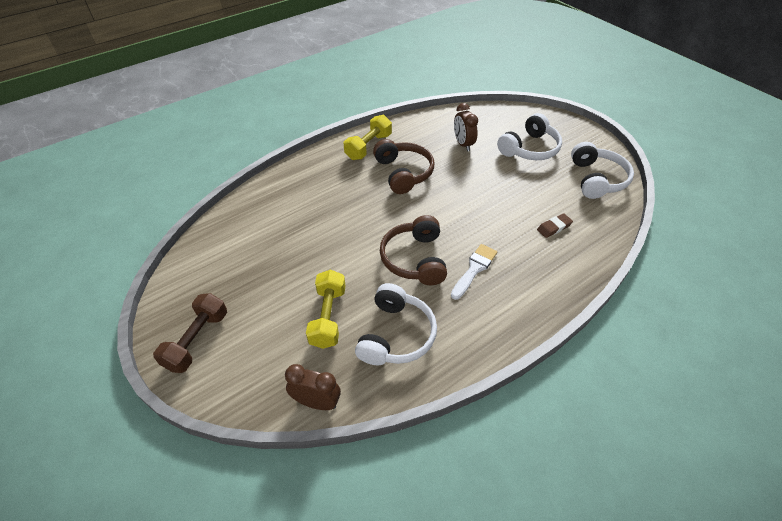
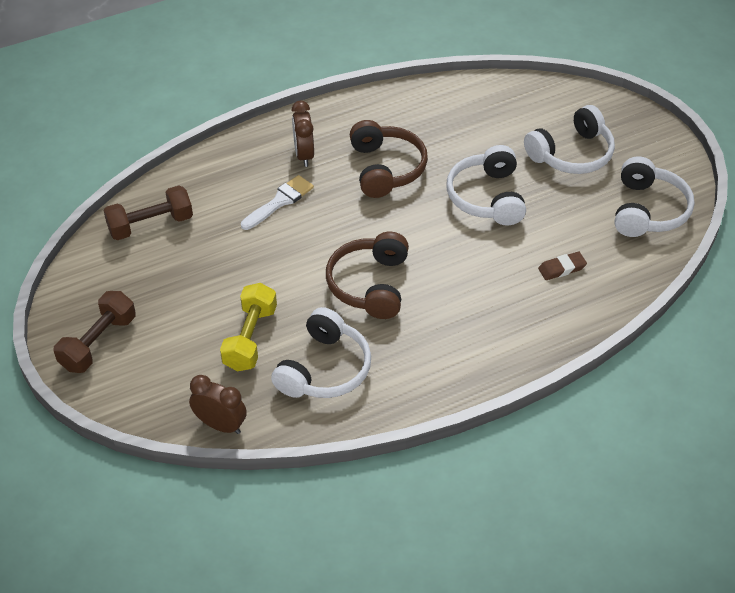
camera: 10 degrees right, 0 degrees up
yellow dumbbell [344,115,392,160] -> none
white brush [451,244,497,300] -> white brush moved to [241,175,314,230]
brown clock [454,103,478,151] -> brown clock moved to [292,101,314,167]
none -> brown dumbbell [103,186,193,240]
none -> white headphones [446,145,526,225]

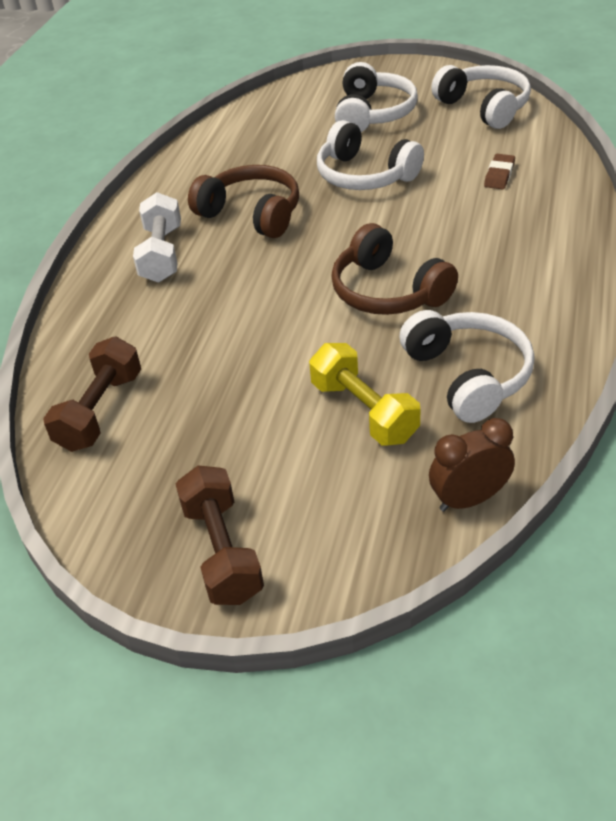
camera: 45 degrees left, 5 degrees down
white brush [241,175,314,230] -> none
brown clock [292,101,314,167] -> white dumbbell [133,192,181,283]

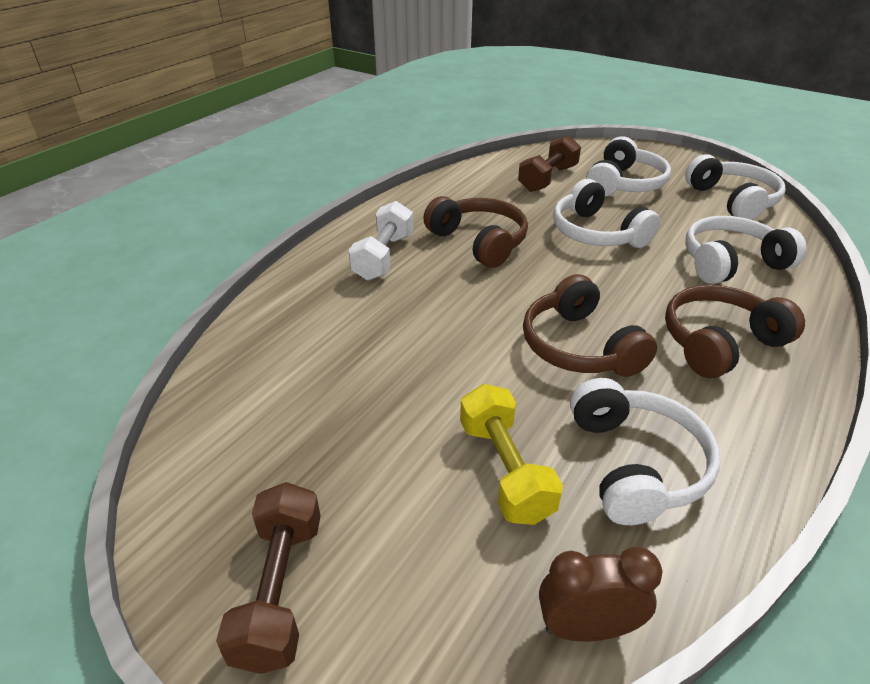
camera: 15 degrees right, 5 degrees down
brown dumbbell [43,337,141,452] -> brown dumbbell moved to [518,135,581,192]
brown eraser [484,154,515,189] -> white headphones [685,216,807,284]
none -> brown headphones [665,285,805,378]

